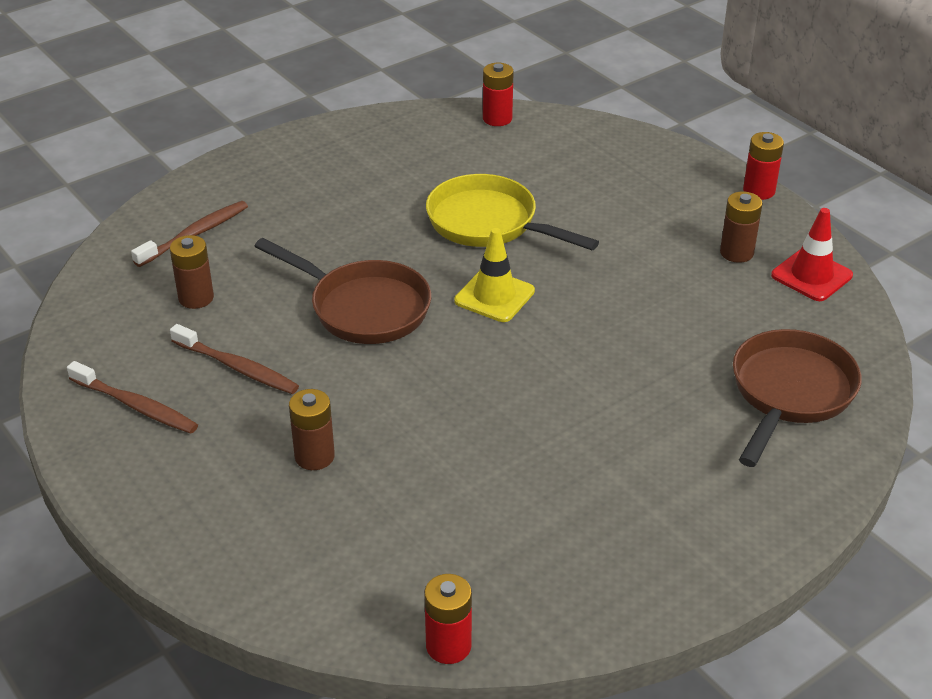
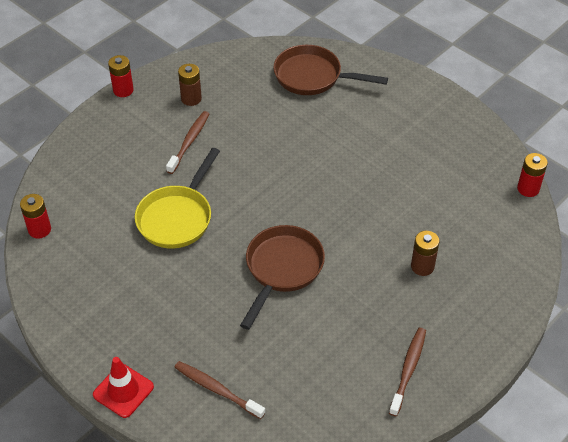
camera: 100 degrees left, 10 degrees up
brown battery [170,235,214,309] -> none
brown toothbrush [170,324,299,394] -> brown toothbrush moved to [166,111,209,174]
yellow traffic cone [454,228,535,322] -> none
red traffic cone [771,208,853,301] -> red traffic cone moved to [93,357,154,418]

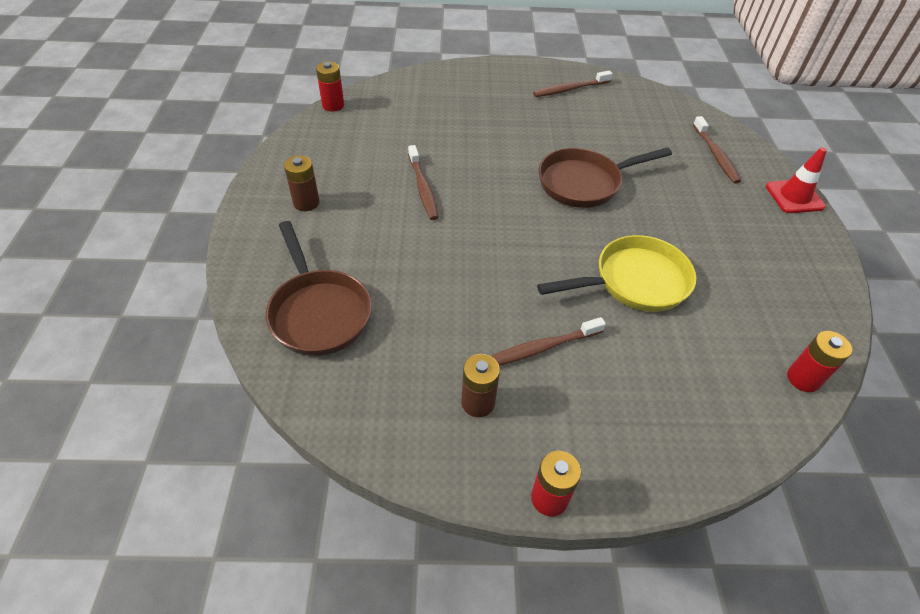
camera: 135 degrees left, 0 degrees up
brown battery [411,231,440,276] -> brown battery moved to [284,155,320,211]
none -> brown toothbrush [408,145,439,220]

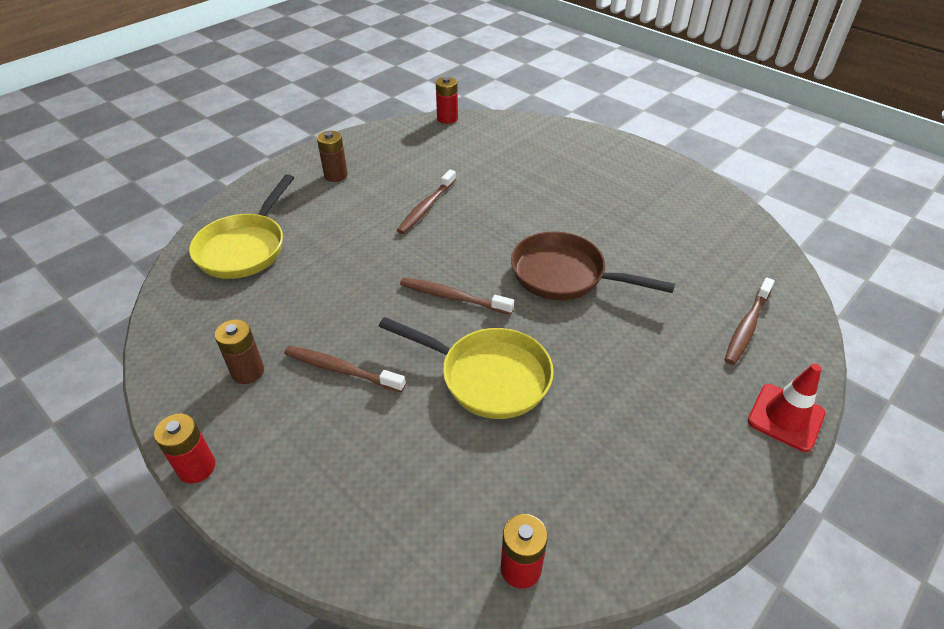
camera: 45 degrees right, 5 degrees down
brown pan [266,221,372,356] -> yellow pan [189,174,294,279]
brown toothbrush [533,70,613,97] -> brown toothbrush moved to [400,278,514,315]

